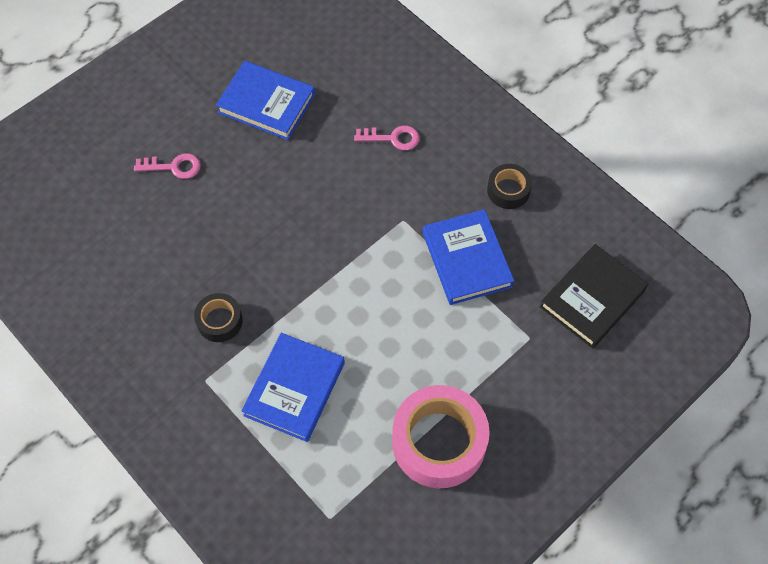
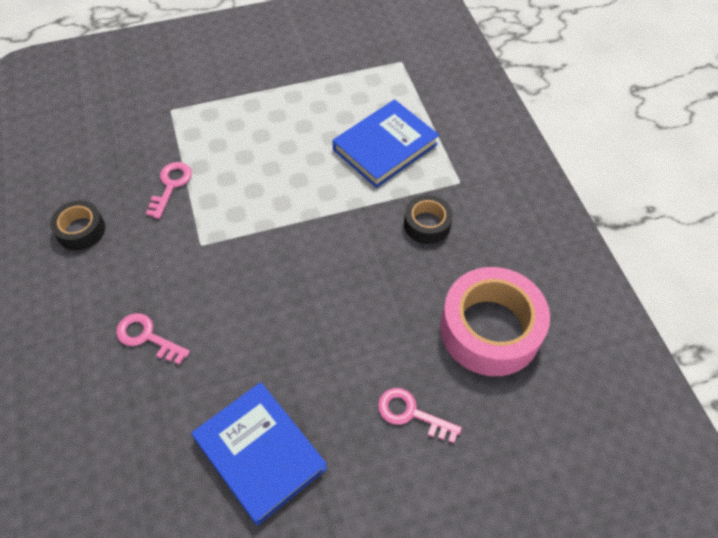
camera: 155 degrees left, 5 degrees down
pink tape [392,385,490,488] -> pink tape moved to [440,267,550,376]
blue book [423,209,514,305] -> pink key [146,162,192,219]
black book [540,244,648,349] -> none

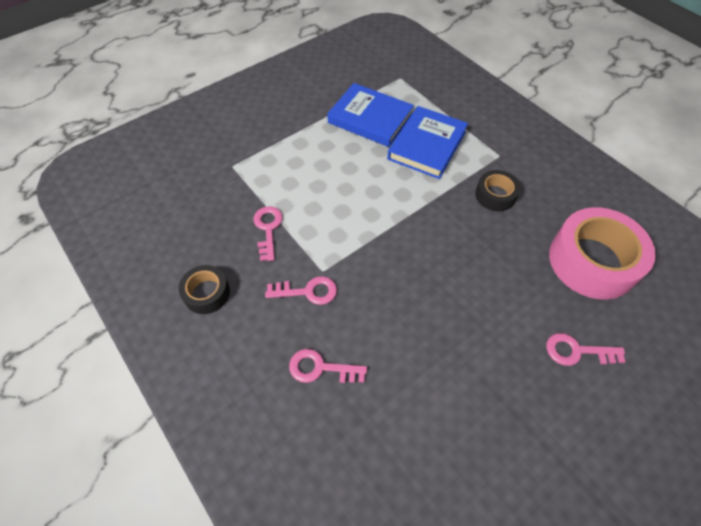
camera: 20 degrees left, 0 degrees up
blue book [192,382,327,525] -> blue book moved to [327,83,414,147]
none -> pink key [265,276,337,305]

